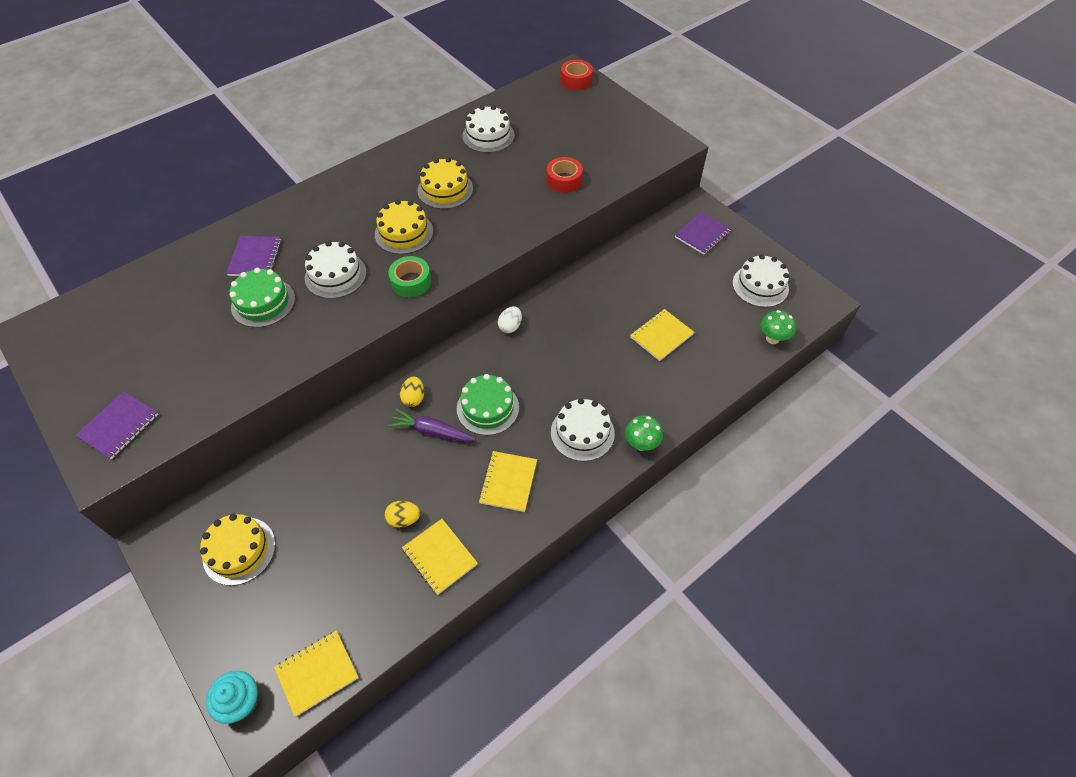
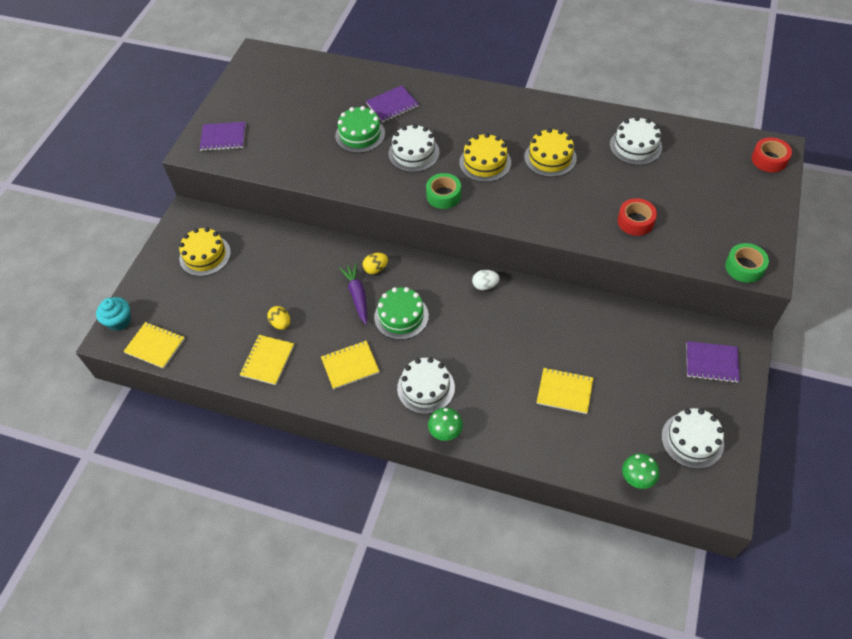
camera: 60 degrees right, 0 degrees up
none -> green tape [725,243,769,283]

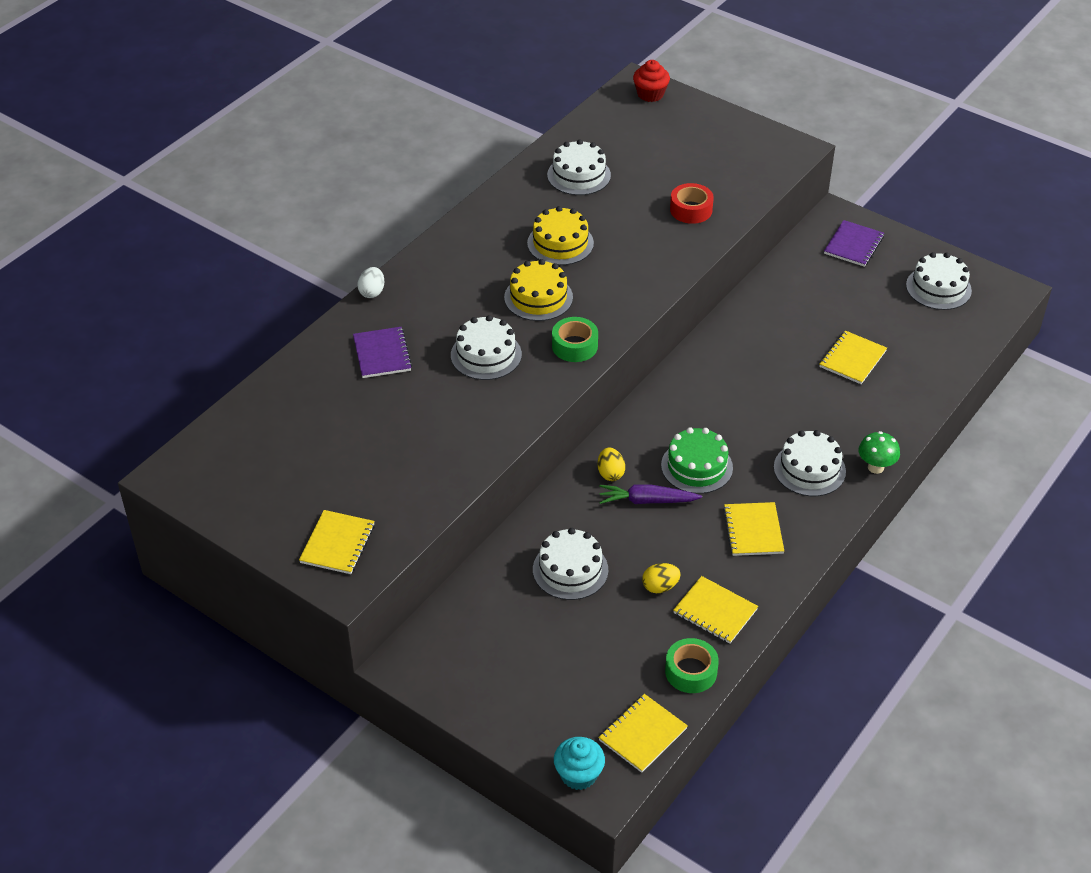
camera: 75 degrees left, 10 degrees down
yellow cake [179,227,231,276] -> none
purple notebook [199,122,246,151] -> yellow notebook [299,510,375,574]
green cake [335,106,385,153] -> none
white egg [472,270,500,290] -> white egg moved to [357,267,385,298]
green mushroom [622,453,659,489] -> none
green tape [725,243,769,283] -> green tape moved to [665,638,719,693]
red tape [752,137,792,172] -> red cupcake [633,60,670,102]
none -> white cake [533,528,608,600]

